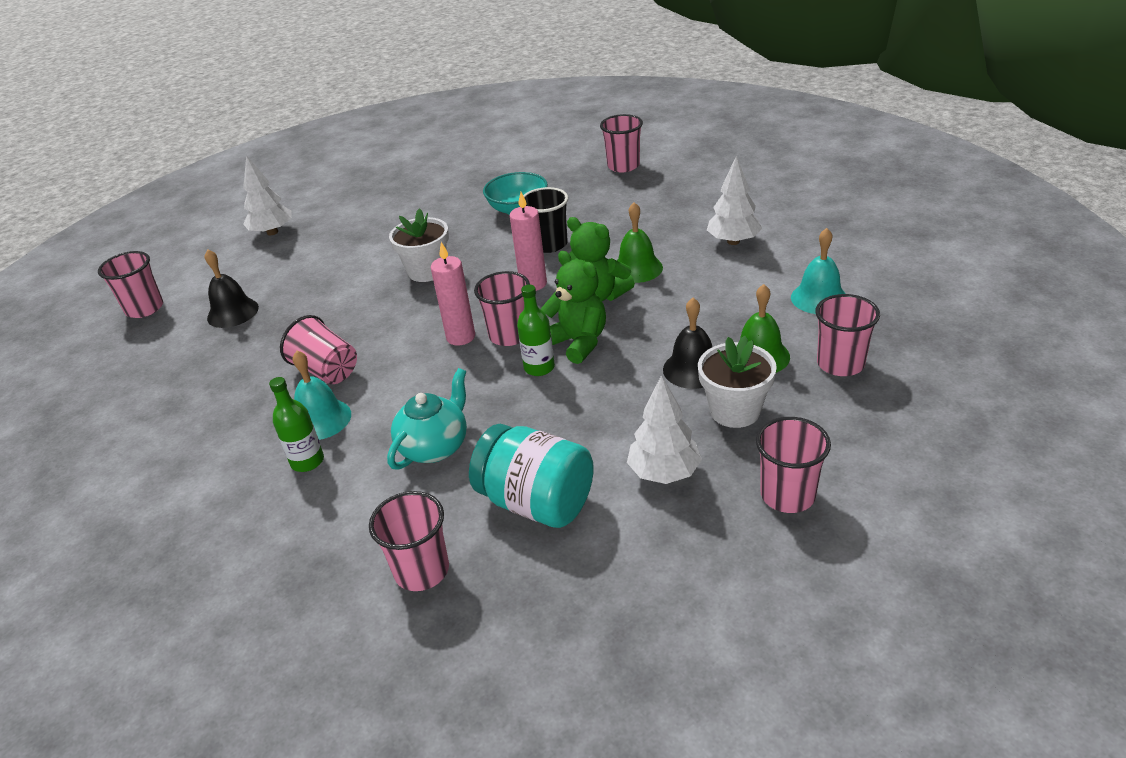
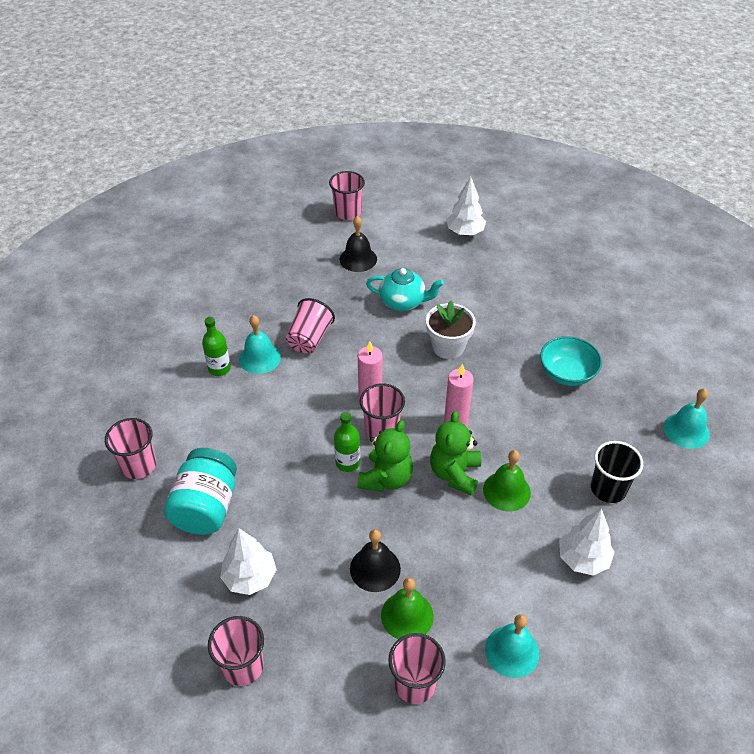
camera: 65 degrees right, 10 degrees up
turquoise teapot [387,368,467,470] -> turquoise teapot moved to [366,268,444,311]
black cup [523,187,568,253] -> black cup moved to [591,441,643,503]
pink cup [600,114,643,172] -> turquoise bell [664,389,710,449]
white flower pot [698,336,777,428] -> none

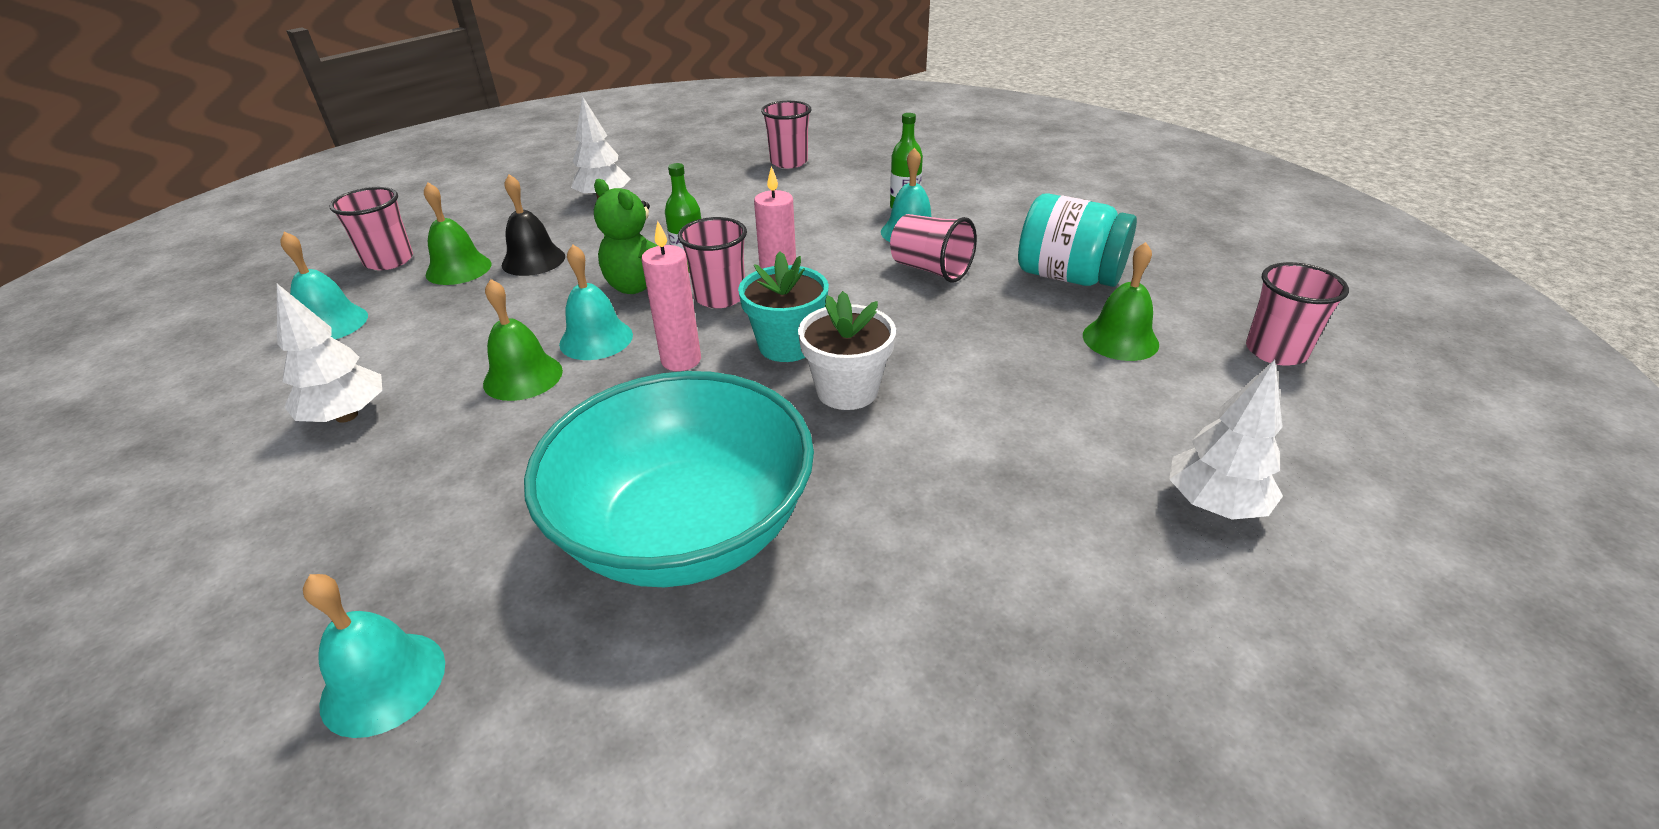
camera: 110 degrees right, 10 degrees down
turquoise jar [164,448,237,535] -> turquoise jar moved to [1018,193,1137,287]
pink cup [208,616,264,686] -> none
black bell [340,216,377,272] -> green bell [1083,242,1159,361]
turquoise teapot [366,268,444,311] -> none
green teddy bear [430,411,481,496] -> turquoise bell [559,245,633,360]
turquoise bowl [540,336,602,386] -> turquoise bowl [524,371,814,587], size x1.91
black cup [591,441,643,503] -> none
none -> turquoise flower pot [738,251,829,362]

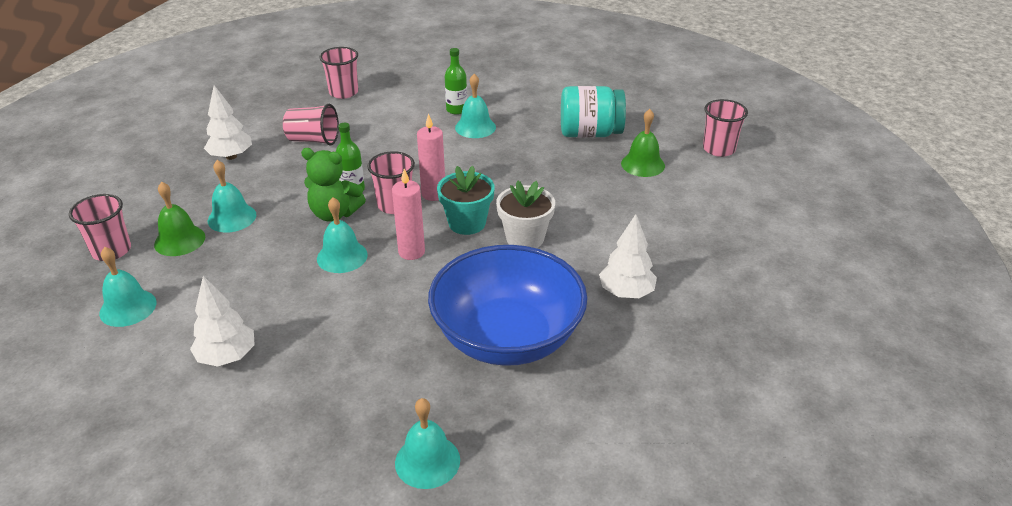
camera: 30 degrees left, 0 degrees up
green bell [483,279,563,401] -> none
black bell [502,174,565,276] -> turquoise bell [208,160,256,233]
turquoise bowl [524,371,814,587] -> blue bowl [428,245,587,366]
pink cup [890,214,977,283] -> pink cup moved to [283,104,339,145]
white tree [1169,360,1283,520] -> white tree moved to [599,214,657,298]

